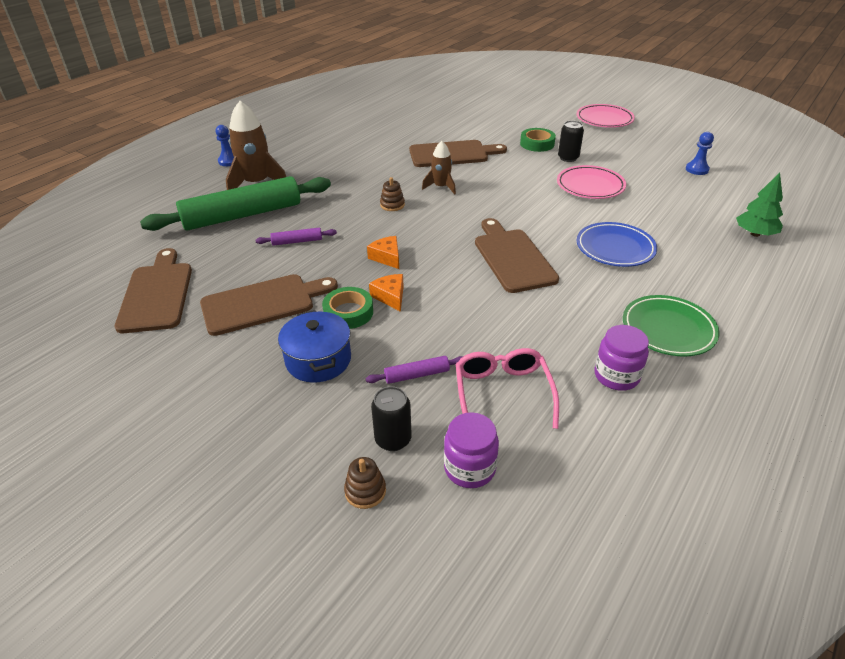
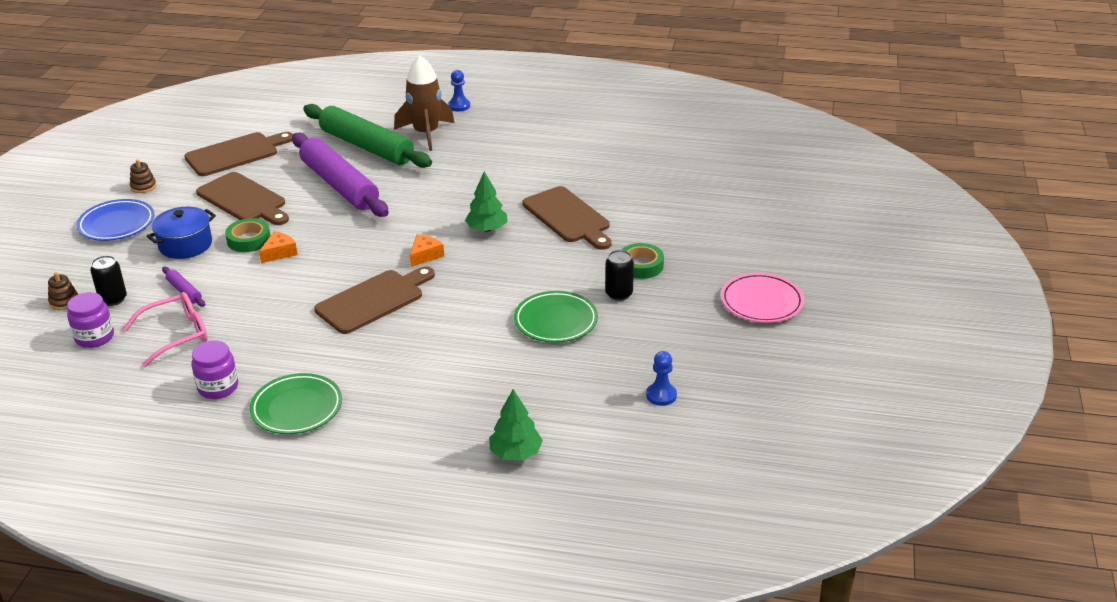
camera: 65 degrees right, 5 degrees down
purple rolling pin [255,228,337,246] -> purple rolling pin [292,133,389,217], size x2.48
orange cheese [367,236,399,269] -> orange cheese moved to [410,234,444,267]
brown stacking toy [380,177,405,211] -> brown stacking toy moved to [130,159,156,193]
brown rocket [422,141,456,195] -> green tree [465,172,508,232]
pink plate [557,165,626,199] -> green plate [514,291,598,343]
blue plate [577,222,657,267] -> blue plate moved to [76,199,154,241]

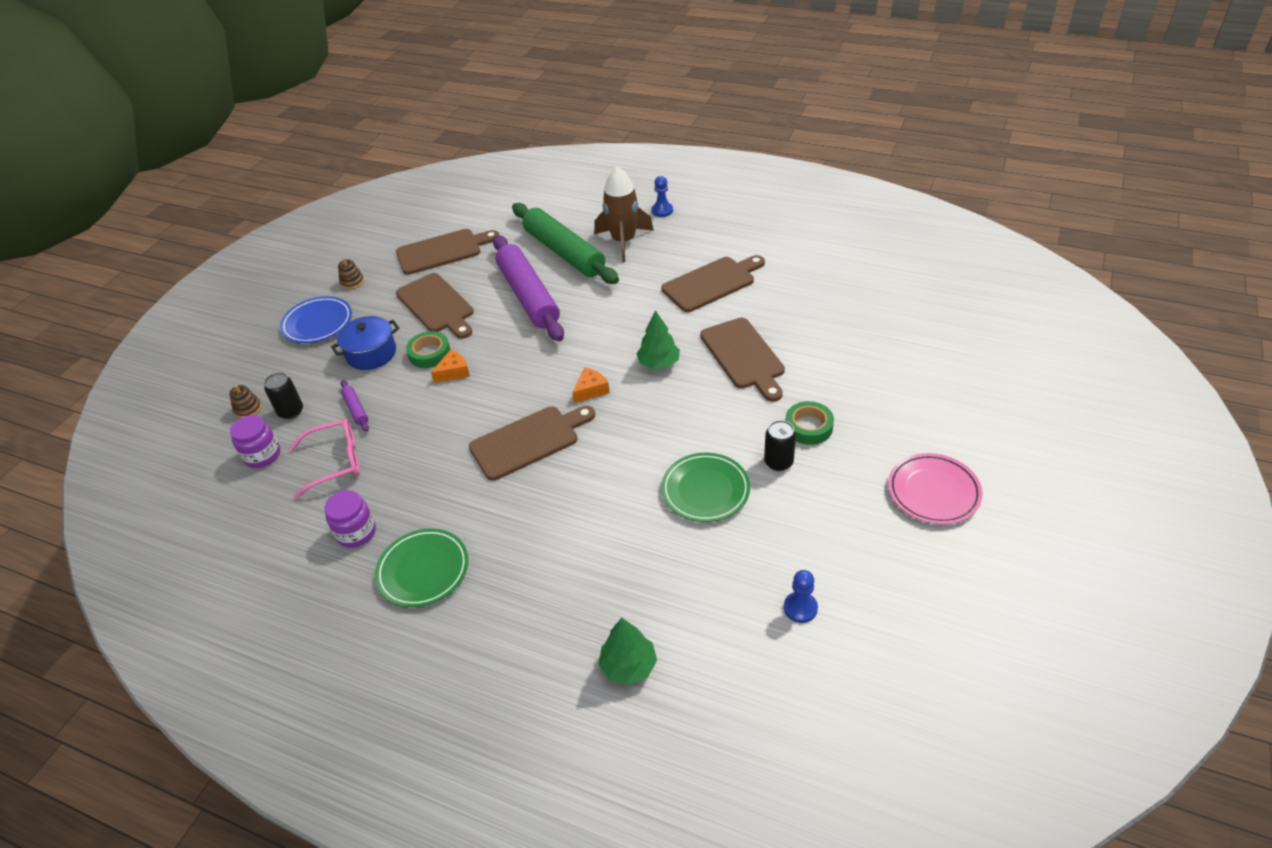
camera: 15 degrees right, 10 degrees up
none -> brown cutting board [662,255,765,312]

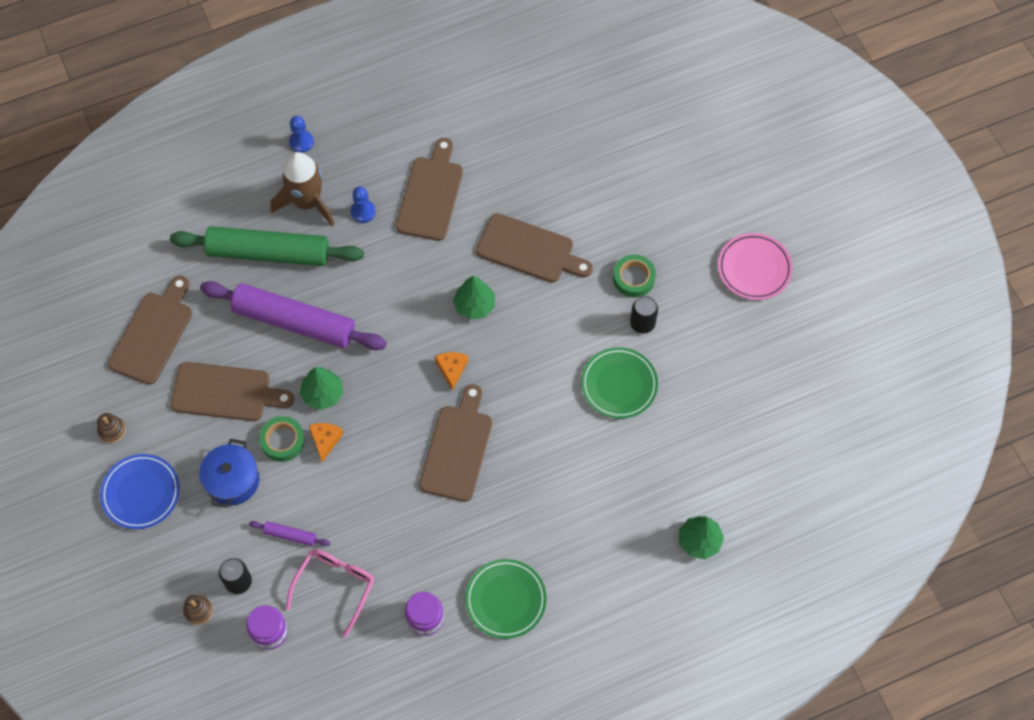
camera: 50 degrees left, 20 degrees up
blue pawn [784,570,818,623] -> blue pawn moved to [351,186,376,223]
none -> green tree [300,367,344,410]

